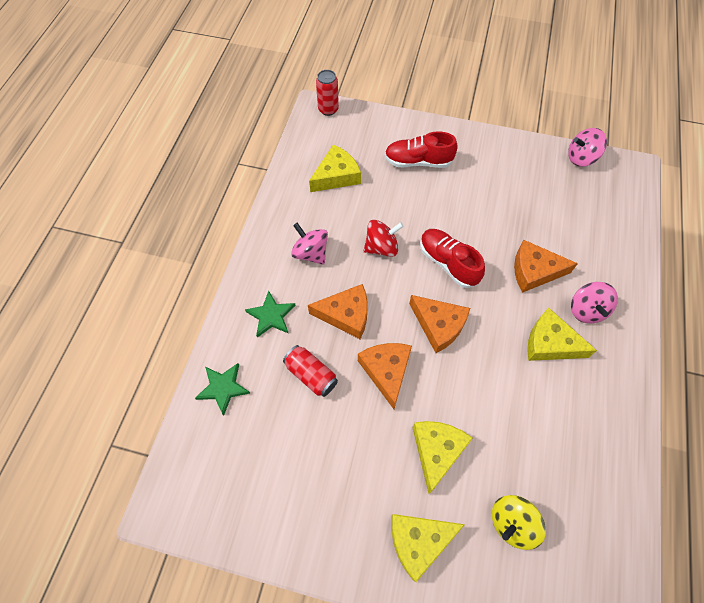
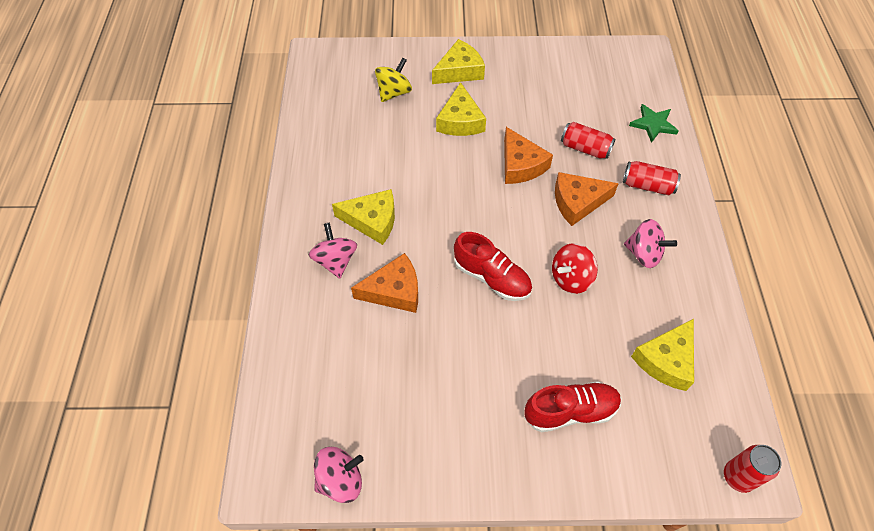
camera: 165 degrees right, 5 degrees down
green star [245,291,296,338] -> red can [623,161,681,195]
orange cheese [409,295,470,353] -> none

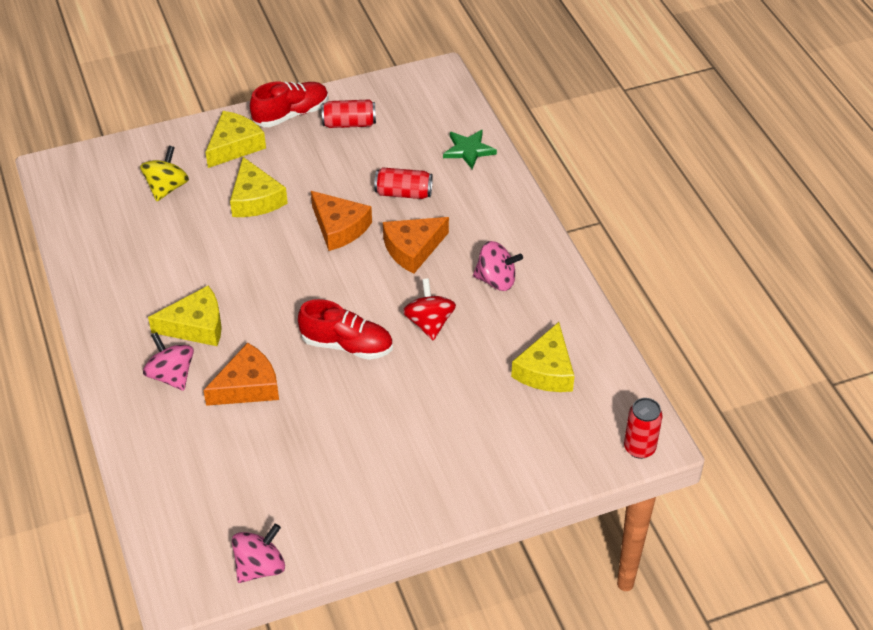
camera: 20 degrees left, 10 degrees down
red shoe [524,381,621,432] -> red shoe moved to [250,81,329,127]
red spinning top [552,243,598,294] -> red spinning top turned 135 degrees clockwise [402,278,456,341]
red can [623,161,681,195] -> red can moved to [322,99,376,128]

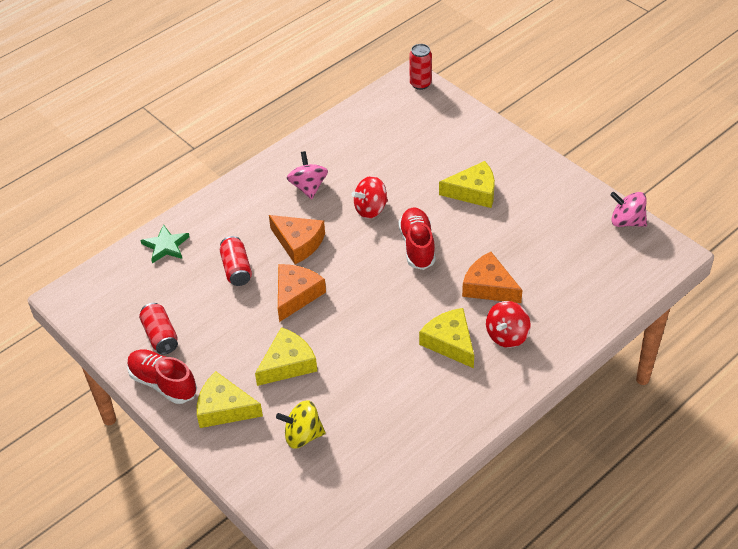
camera: 110 degrees left, 0 degrees up
pink spinning top [143,332,194,391] -> red spinning top [486,301,531,348]
yellow cheese [511,322,575,392] -> yellow cheese moved to [439,161,495,208]

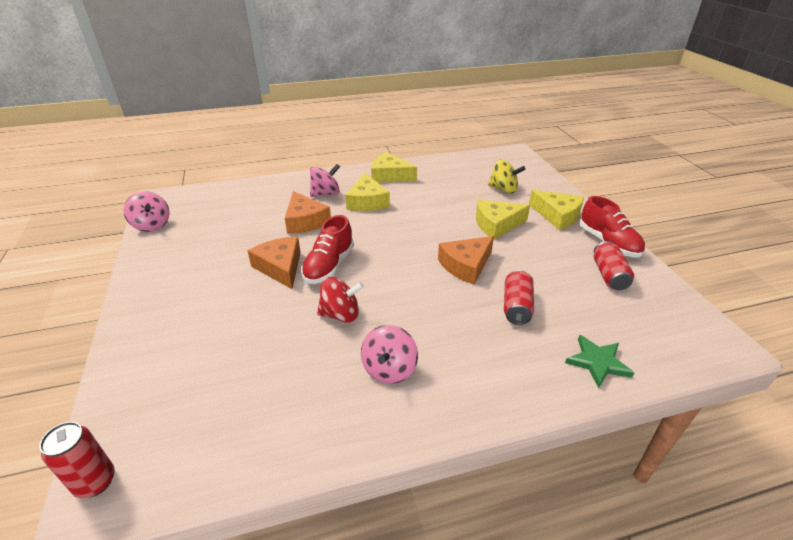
camera: 155 degrees left, 10 degrees down
orange cheese [269,215,325,264] -> orange cheese moved to [248,237,301,289]
yellow cheese [439,161,495,208] -> yellow cheese moved to [371,152,417,183]
red spinning top [486,301,531,348] -> pink spinning top [310,164,340,197]

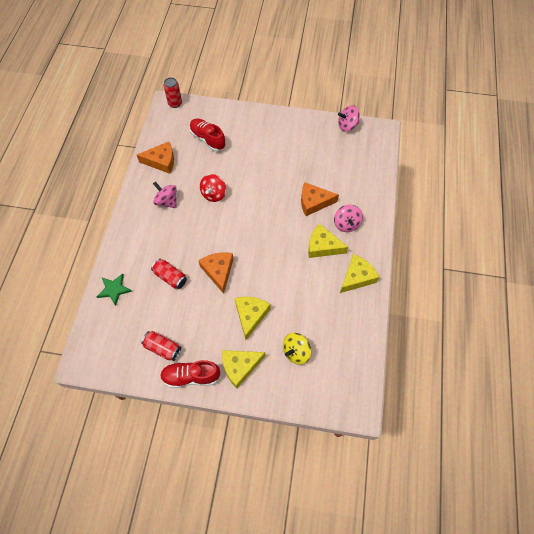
camera: 115 degrees right, 25 degrees up
orange cheese [248,237,301,289] -> orange cheese moved to [137,142,174,174]
red shoe [301,215,354,284] -> red shoe moved to [189,118,226,151]

